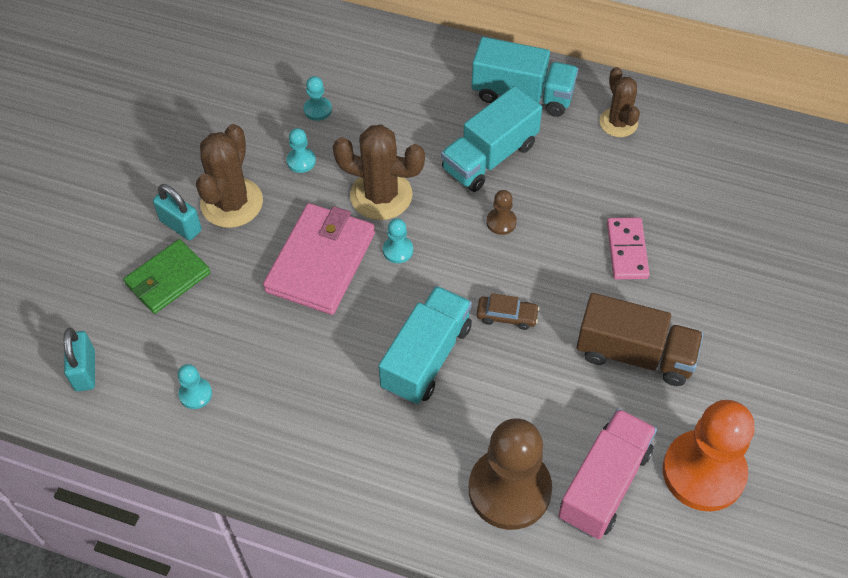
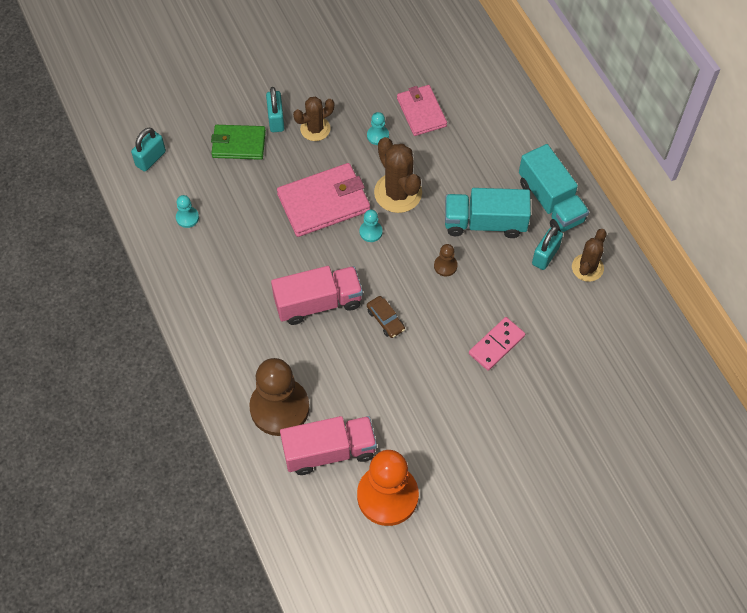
camera: 45 degrees right, 5 degrees up
brown cactus [196,124,263,228] -> brown cactus [293,97,334,141], size x0.65
turquoise pawn [304,76,332,121] -> pink wallet [397,85,447,136]
turquoise truck [378,286,472,404] -> pink truck [271,266,363,325]
brown truck [577,293,703,386] -> none
none -> turquoise padlock [532,226,563,270]

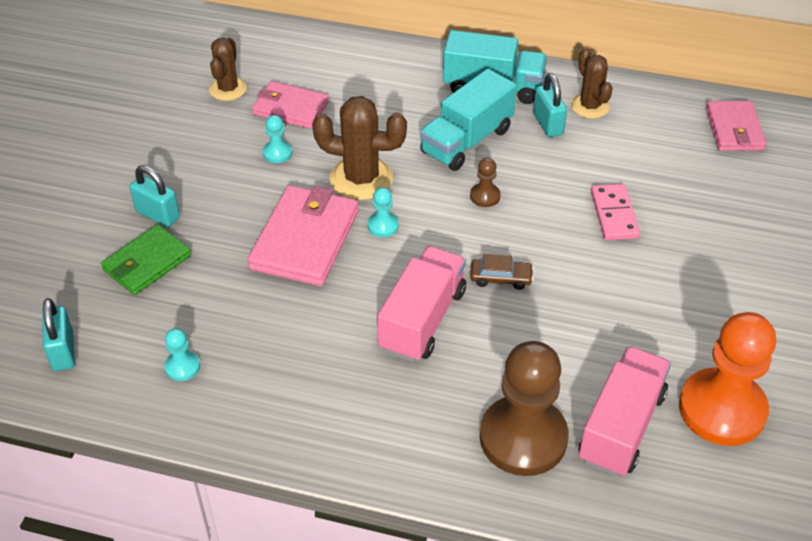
camera: 50 degrees left, 15 degrees down
brown cactus [293,97,334,141] -> brown cactus moved to [209,38,247,101]
none -> pink wallet [706,101,767,151]

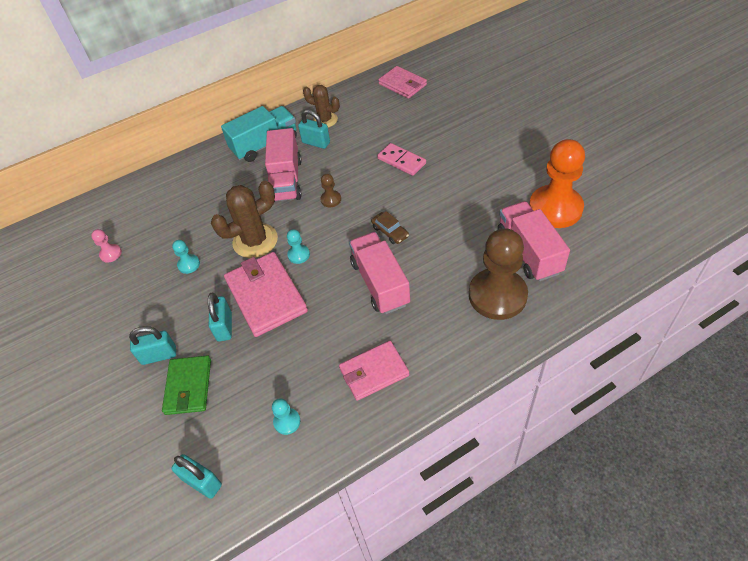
camera: 40 degrees left, 5 degrees up
brown cactus [209,38,247,101] -> pink pawn [91,229,122,263]
pink wallet [252,81,329,129] -> pink wallet moved to [339,341,410,401]
turquoise truck [420,69,517,171] -> pink truck [265,128,302,202]
brown car [470,254,534,290] -> brown car turned 90 degrees clockwise [371,211,409,244]
none -> turquoise padlock [208,293,232,342]

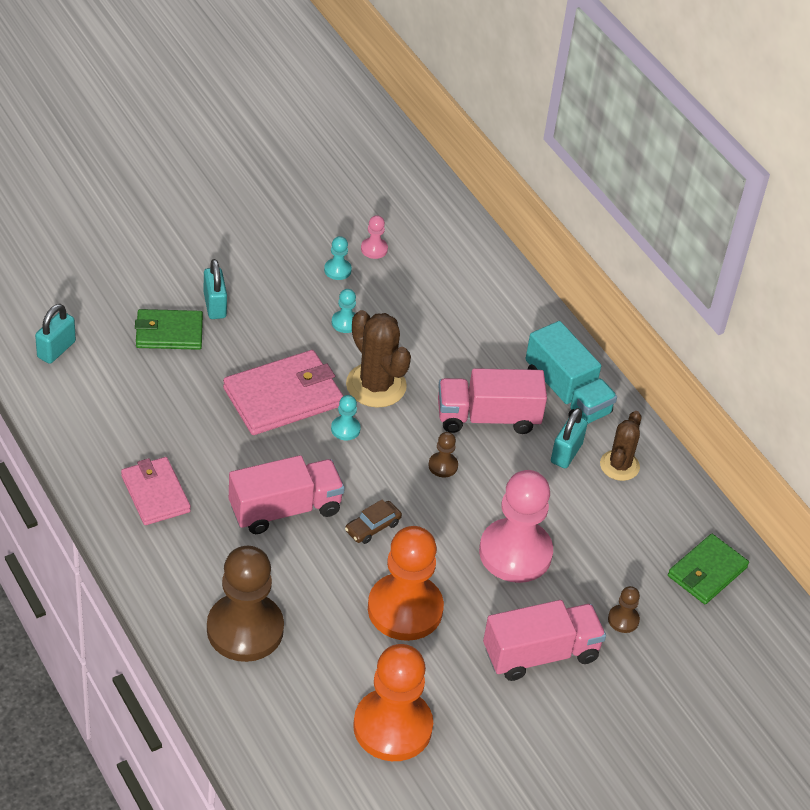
camera: 80 degrees right, 5 degrees down
turquoise padlock [208,293,232,342] -> none
turquoise pawn [272,398,301,435] -> turquoise pawn moved to [324,236,352,280]
pink domino [377,143,426,176] -> pink pawn [479,470,553,583]
pink wallet [378,66,427,99] -> green wallet [668,534,749,604]
pink truck [498,201,570,281] -> pink truck moved to [483,600,606,681]
none -> orange pawn [368,526,444,641]
none -> brown pawn [608,586,640,633]

